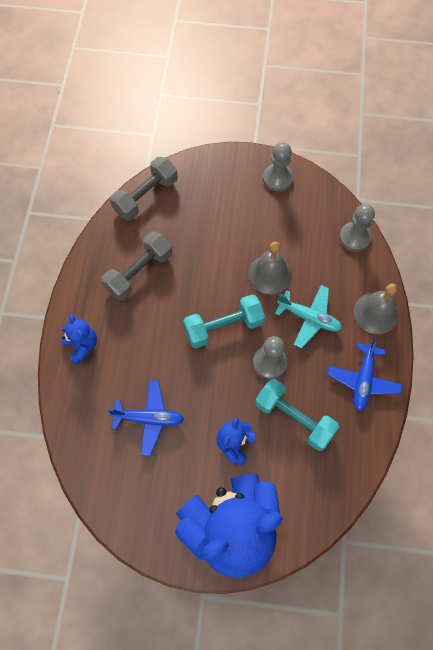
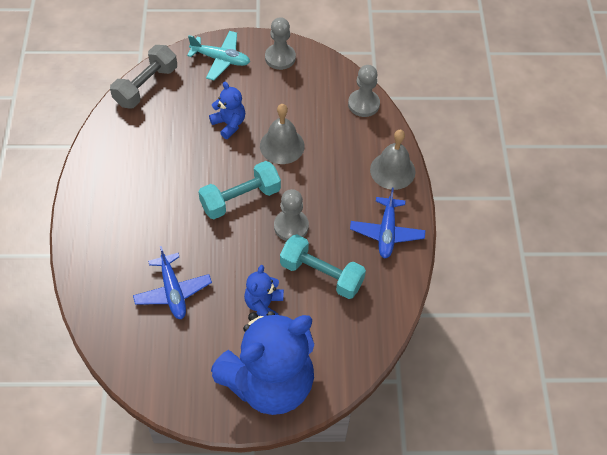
camera: 10 degrees left, 10 degrees down
blue teddy bear [61,314,97,365] -> blue teddy bear moved to [209,82,245,139]
grey dumbbell [101,231,172,301] -> none
blue plane [108,380,184,456] -> blue plane turned 75 degrees clockwise [133,246,212,319]
turquoise plane [275,285,342,348] -> turquoise plane moved to [187,31,250,80]

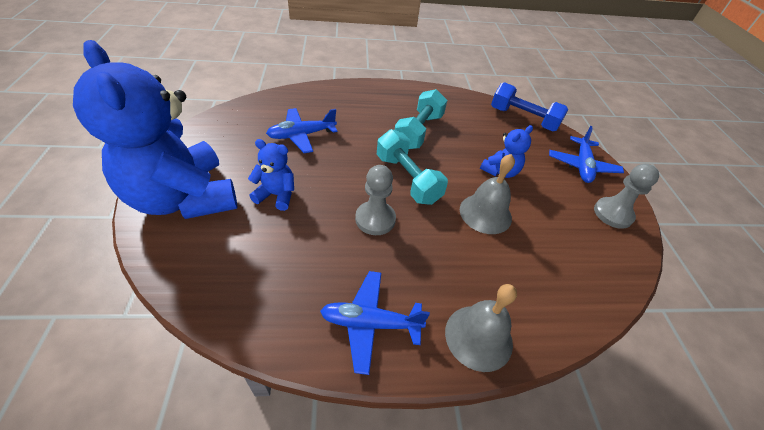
camera: 85 degrees right, 10 degrees down
grey dumbbell [110,45,177,109] -> blue dumbbell [491,82,568,131]
turquoise plane [187,31,250,80] -> blue plane [549,126,624,183]
turquoise dumbbell [280,234,366,299] -> turquoise dumbbell moved to [395,89,447,149]
grey pawn [348,65,380,117] -> none

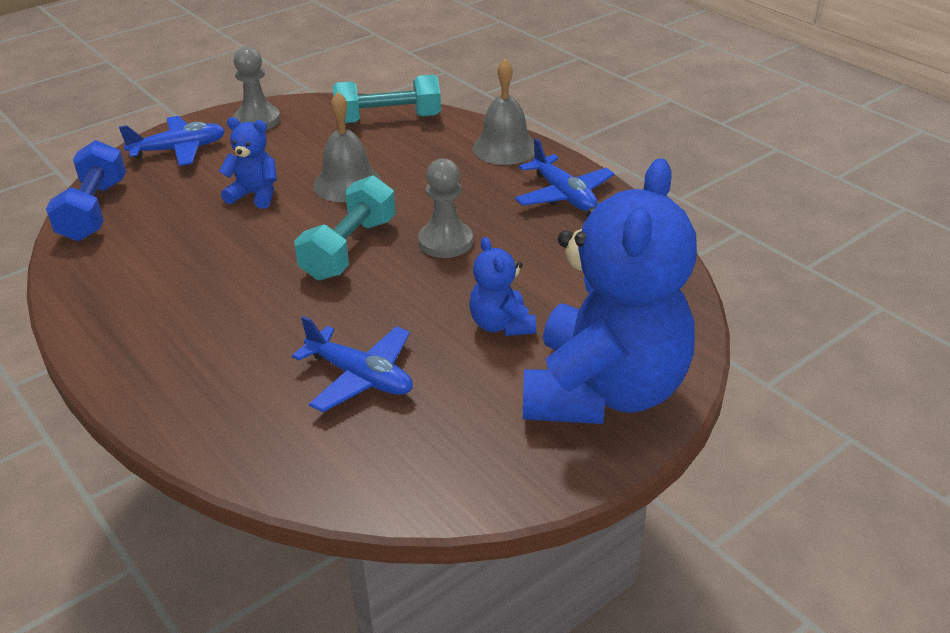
camera: 120 degrees left, 10 degrees down
turquoise dumbbell [395,89,447,149] -> turquoise dumbbell moved to [333,75,441,123]

